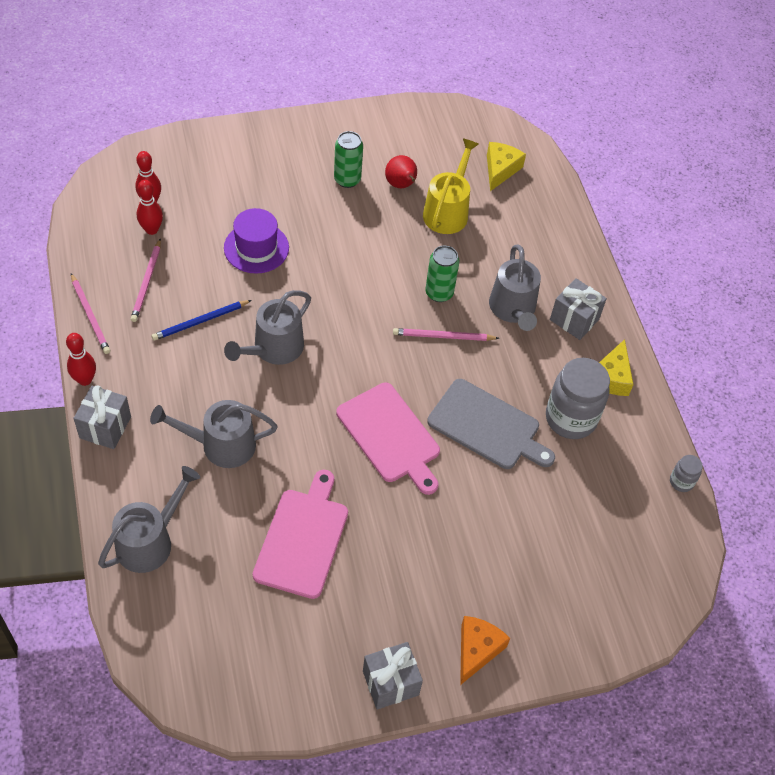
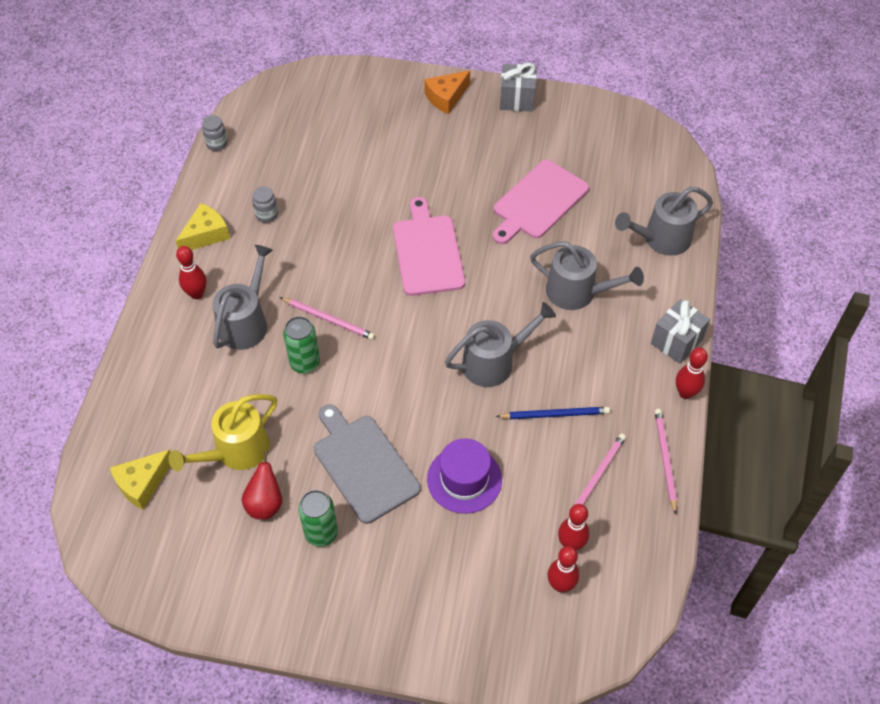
camera: 150 degrees left, 0 degrees up
grey cutting board [427,379,555,469] -> grey cutting board moved to [314,404,421,524]
grey jar [546,358,610,439] -> grey jar [252,186,278,223], size x0.47
grey gift [550,278,607,340] -> red bowling pin [176,246,206,299]

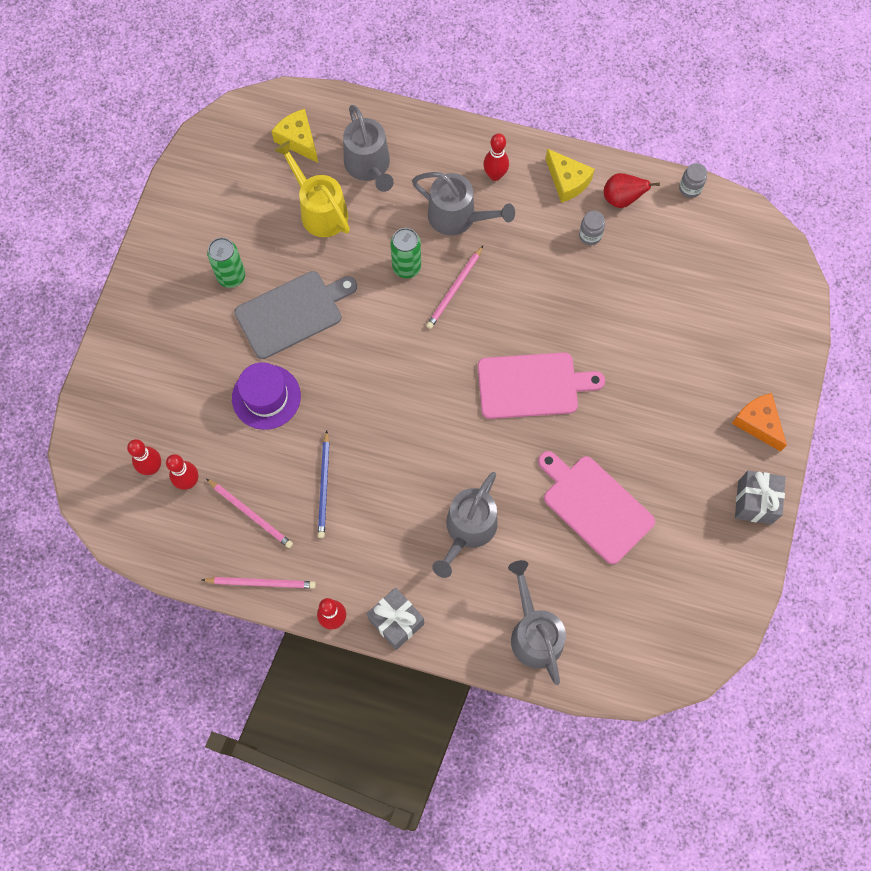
camera: 95 degrees right, 15 degrees up
red pear [242,450,282,519] -> red pear moved to [604,173,660,208]
grey watering can [445,302,556,387] -> grey watering can moved to [343,105,394,192]

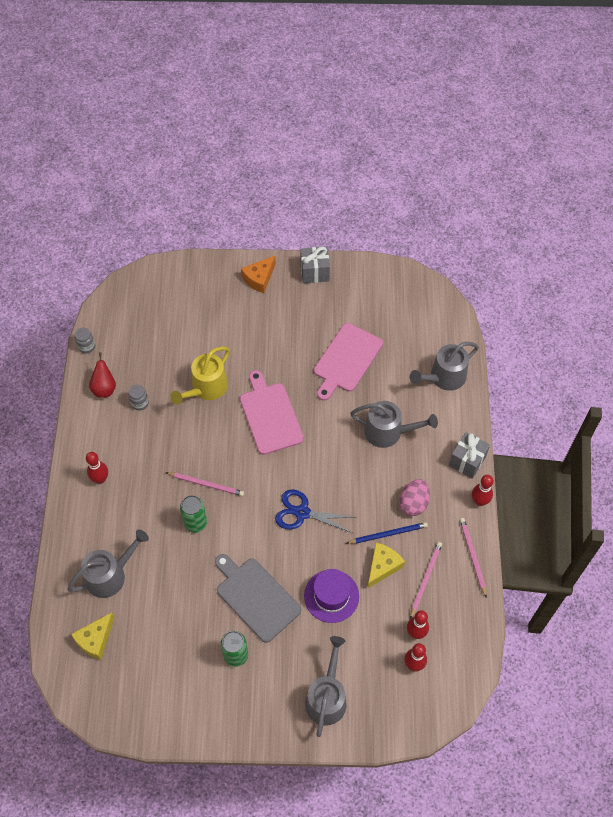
camera: 105 degrees left, 10 degrees down
yellow watering can [274,141,350,237] -> yellow watering can moved to [170,347,230,405]
grey watering can [412,172,515,236] -> grey watering can moved to [305,636,347,737]
yellow cheese [546,149,595,203] -> yellow cheese moved to [367,543,405,589]
none -> blue scissors [275,489,358,533]
none -> pink egg [399,479,430,516]

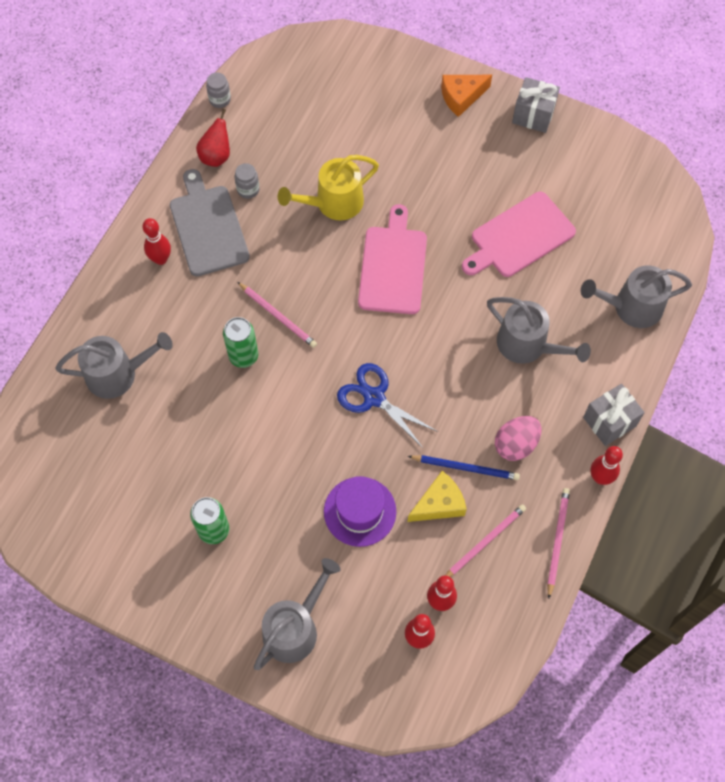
camera: 25 degrees right, 5 degrees up
yellow cheese [71,612,115,660] -> none
grey cutting board [215,554,301,643] -> grey cutting board moved to [170,169,250,276]

